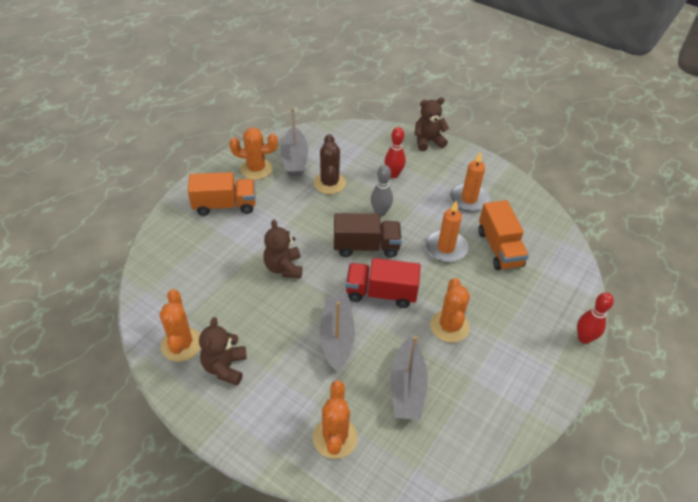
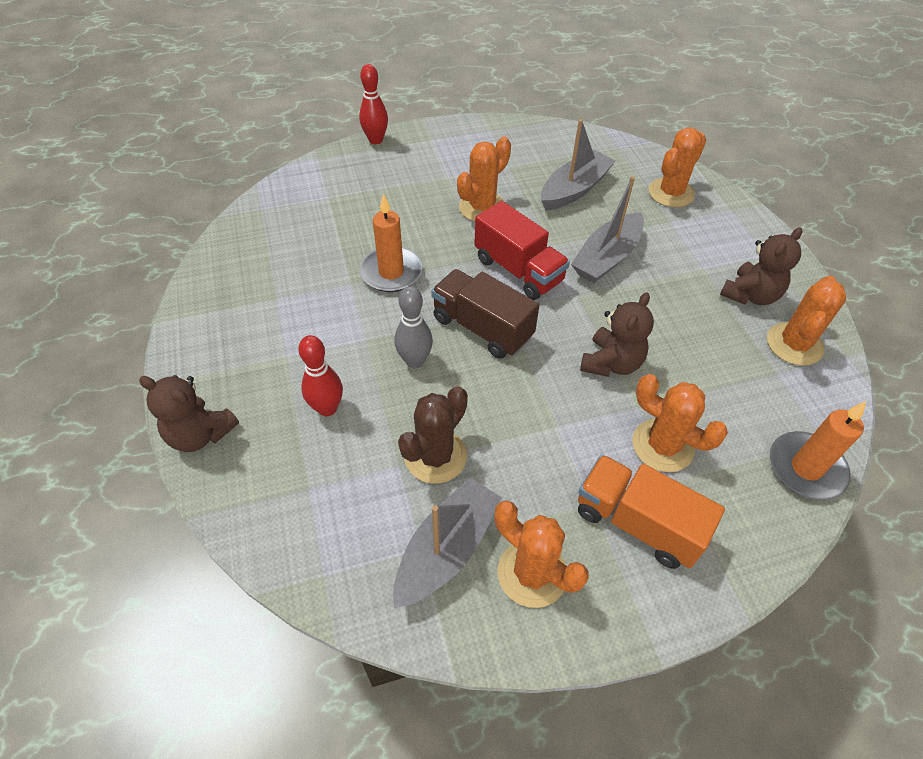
camera: 140 degrees left, 5 degrees up
orange candle [450,151,490,212] -> orange candle moved to [770,401,866,500]
orange truck [478,200,529,270] -> none
none -> orange cactus [632,374,728,472]

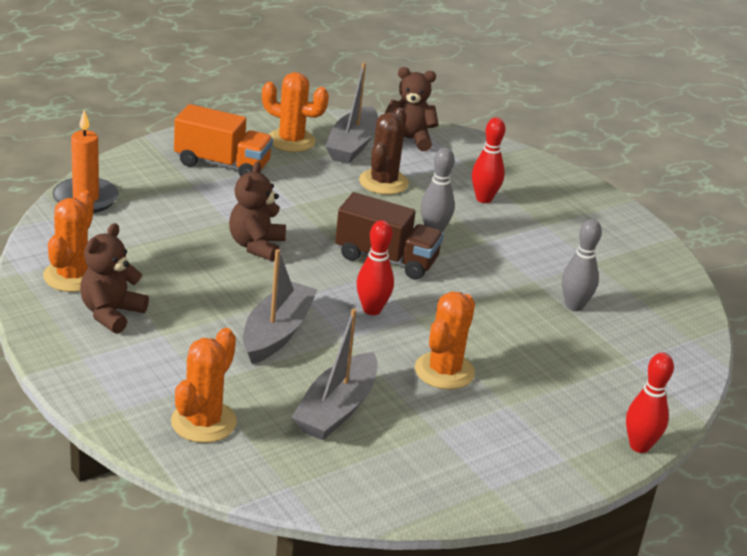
camera: 160 degrees right, 20 degrees down
brown teddy bear [139,375,239,452] -> brown teddy bear moved to [384,67,439,151]
orange candle [359,194,423,292] -> none
red truck [474,201,570,300] -> red bowling pin [357,220,394,315]
orange cactus [632,374,728,472] -> none
none -> grey bowling pin [562,219,602,311]

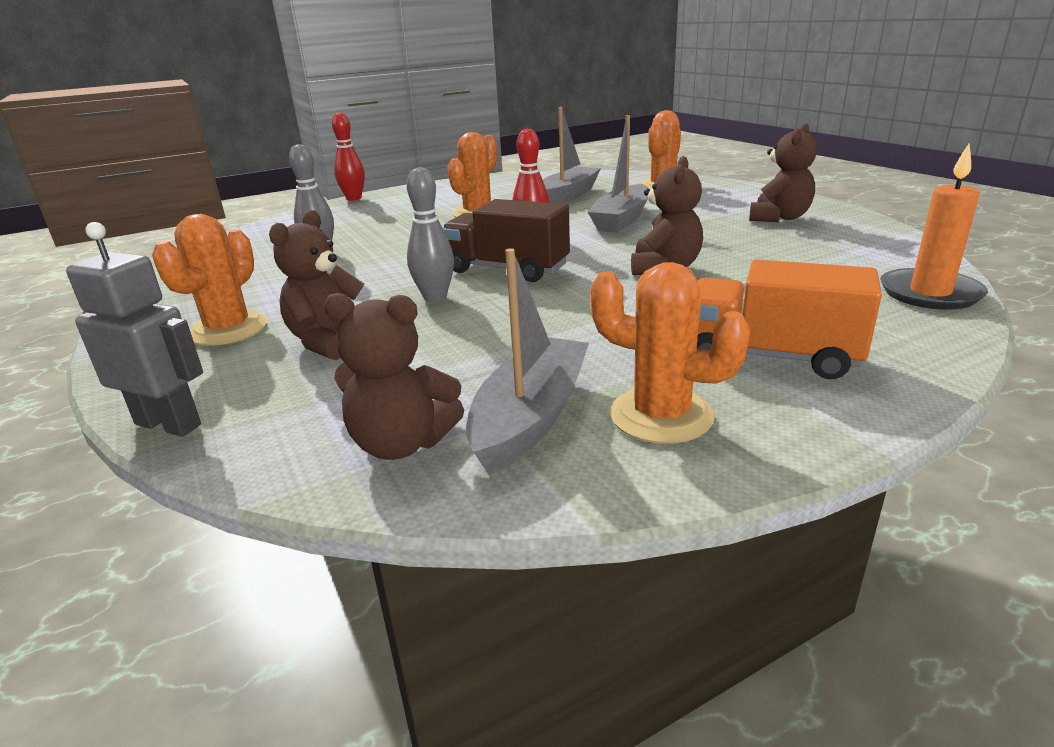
camera: 170 degrees left, 5 degrees down
orange cactus [43,190,94,292] -> orange cactus moved to [152,214,267,346]
brown cactus [359,107,409,195] -> none
red bowling pin [472,117,505,203] -> brown teddy bear [269,210,364,360]
none -> grey robot [66,222,203,437]

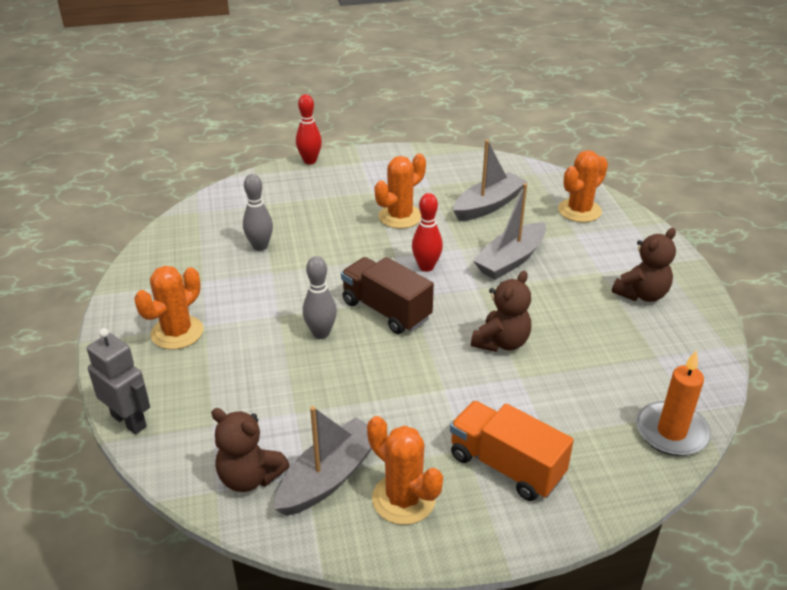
camera: 15 degrees right, 10 degrees up
brown teddy bear [269,210,364,360] -> none

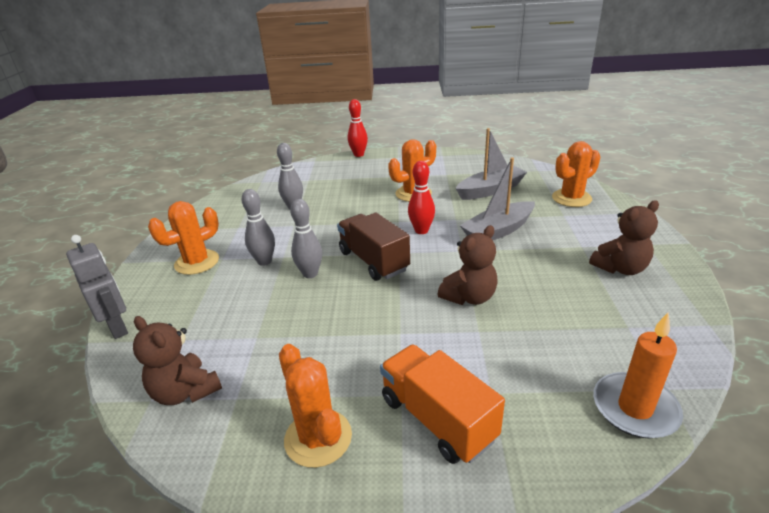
camera: 15 degrees right, 5 degrees down
grey boat [274,406,372,516] -> none
none -> grey bowling pin [241,189,275,266]

